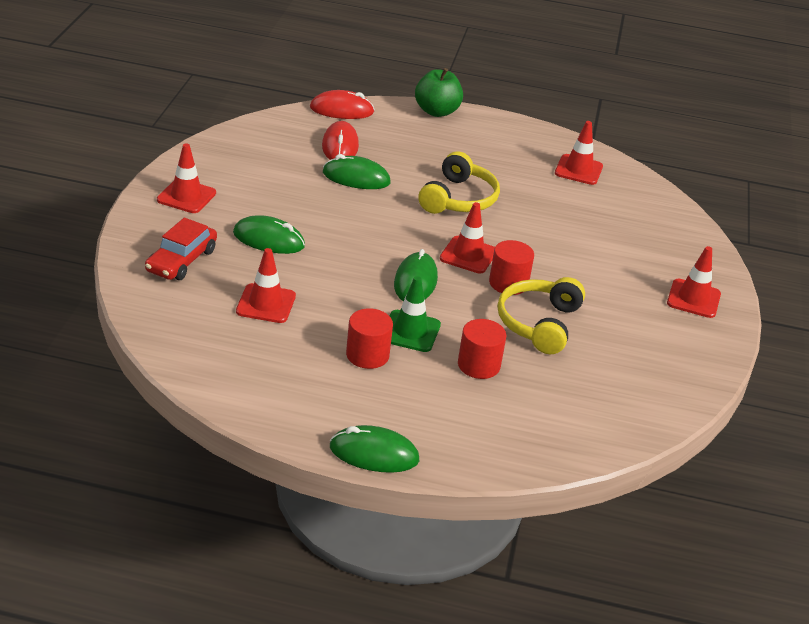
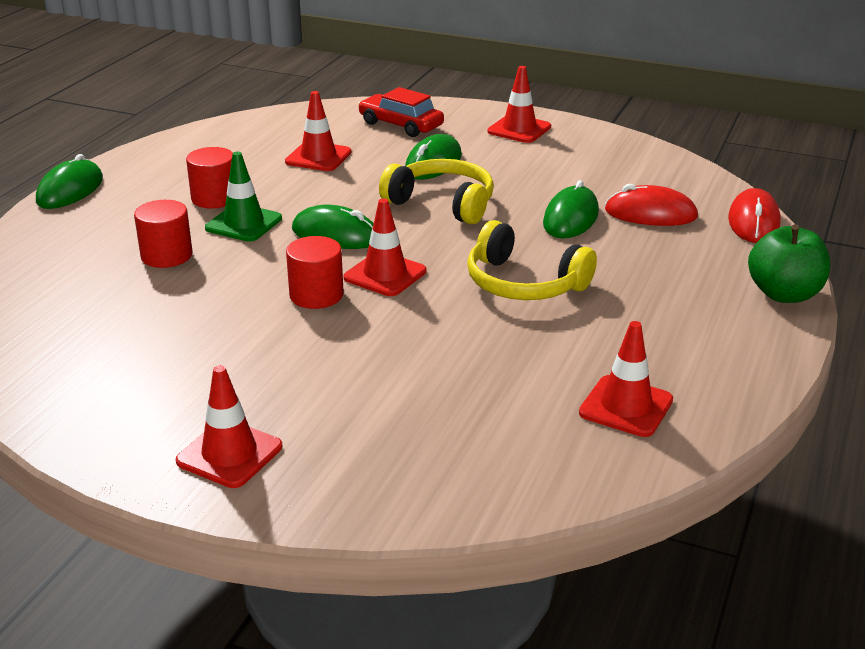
camera: 105 degrees right, 5 degrees down
yellow headphones [498,277,585,354] -> yellow headphones moved to [379,159,494,224]

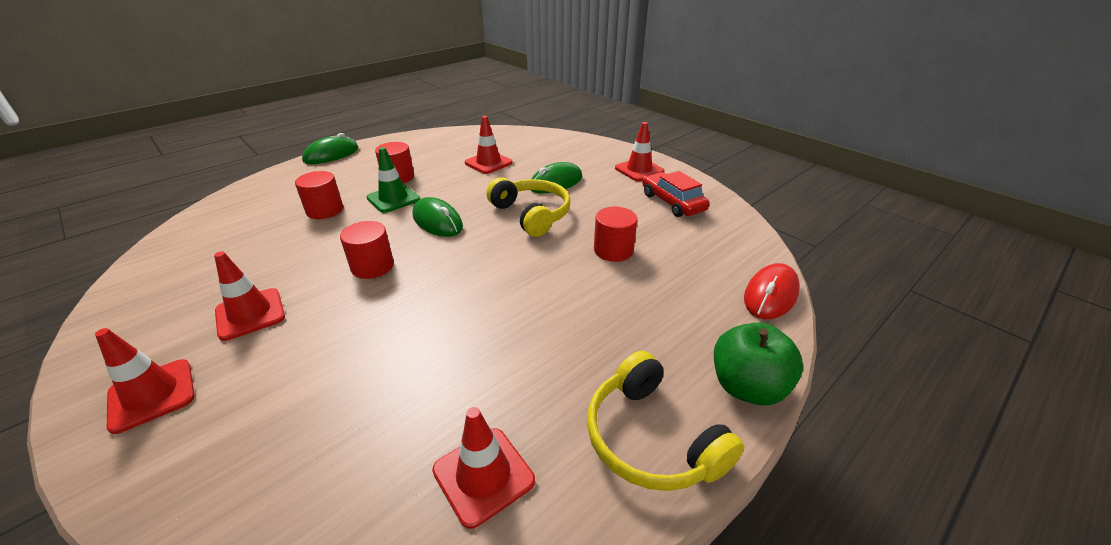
camera: 25 degrees right, 5 degrees up
red traffic cone [344,199,426,296] -> red traffic cone moved to [214,251,285,341]
red car [358,87,444,137] -> red car moved to [642,171,710,217]
yellow headphones [467,220,597,300] -> yellow headphones moved to [587,351,744,491]
green mouse [543,180,599,238] -> red cylinder [594,207,638,262]
red mouse [605,184,698,226] -> none

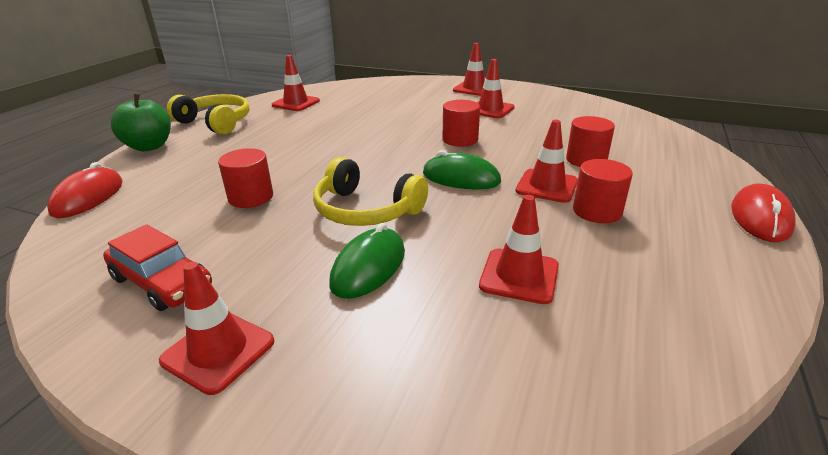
camera: 155 degrees right, 5 degrees down
green mouse [302,133,358,164] -> red mouse [731,183,796,242]
green traffic cone [367,147,420,213] -> red traffic cone [516,120,578,203]

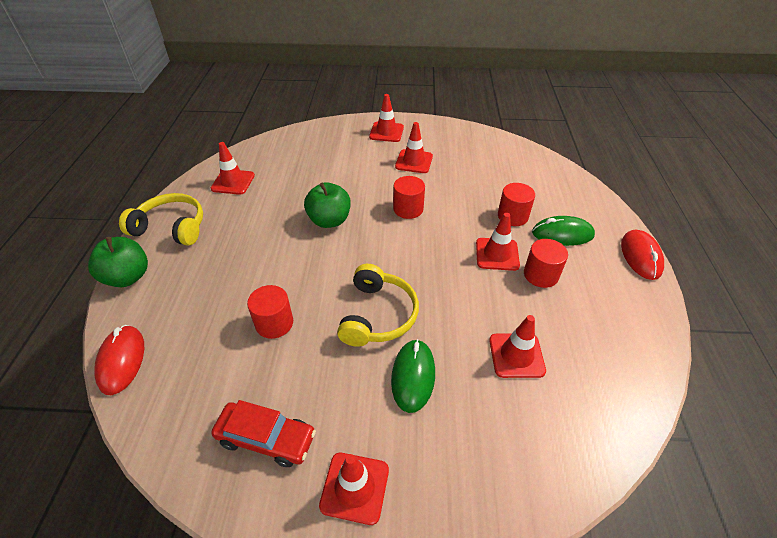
camera: 20 degrees left, 15 degrees up
yellow headphones [313,157,428,226] -> yellow headphones turned 90 degrees counterclockwise [337,264,419,347]
green mouse [423,150,501,190] -> green mouse moved to [532,216,595,246]
none -> green apple [304,182,351,228]

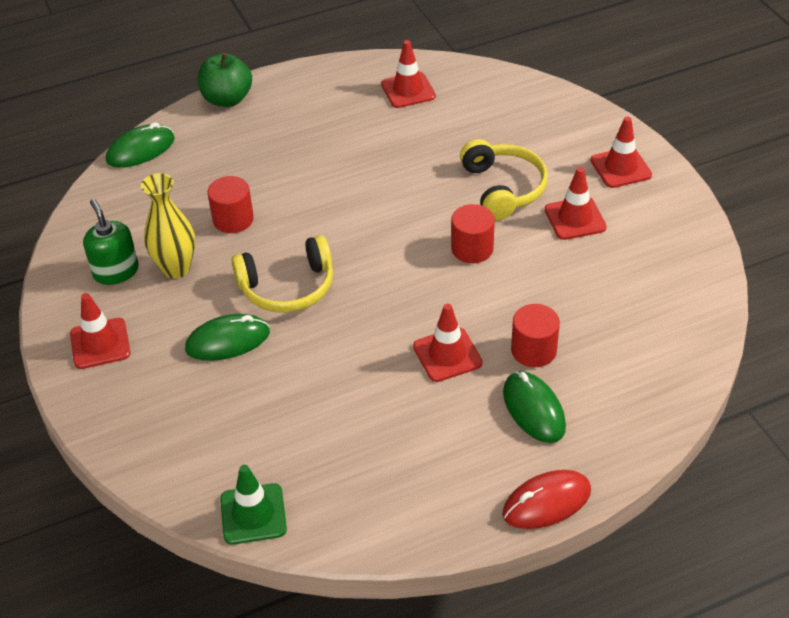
camera: 65 degrees right, 0 degrees up
red mouse [94,325,144,395] -> green mouse [106,122,175,168]
yellow headphones [119,193,203,246] -> yellow headphones moved to [460,139,548,221]
red car [211,400,316,467] -> green soap dispenser [83,199,139,285]
green apple [304,182,351,228] -> none
red traffic cone [489,315,546,378] -> none
red cylinder [524,239,568,288] -> none
none -> yellow vase [141,173,195,279]
none -> green traffic cone [220,465,287,545]

